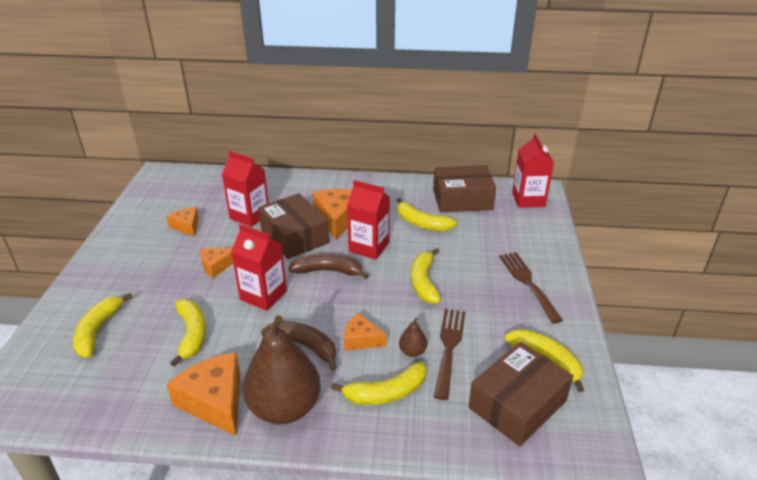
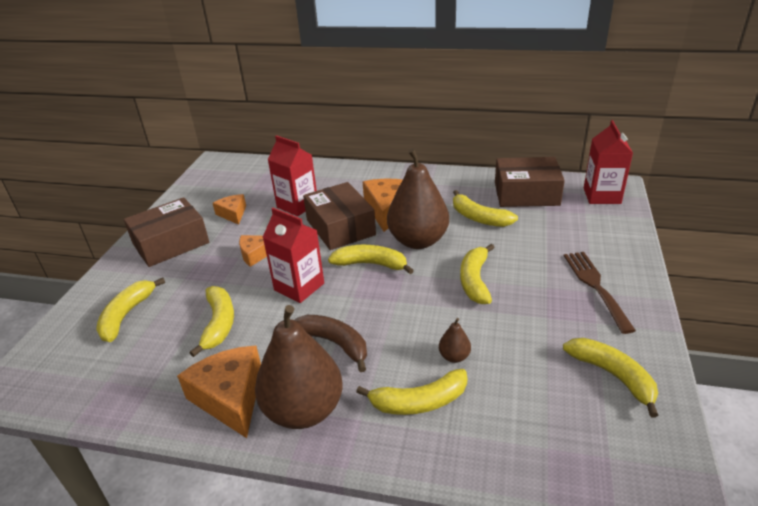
camera: 10 degrees right, 0 degrees up
brown banana [288,253,369,279] -> yellow banana [328,245,414,274]
orange cheese [344,313,387,351] -> none
red carton [347,180,390,260] -> brown pear [387,148,449,249]
brown fork [434,309,465,400] -> none
brown box [468,342,573,446] -> brown box moved to [124,197,209,267]

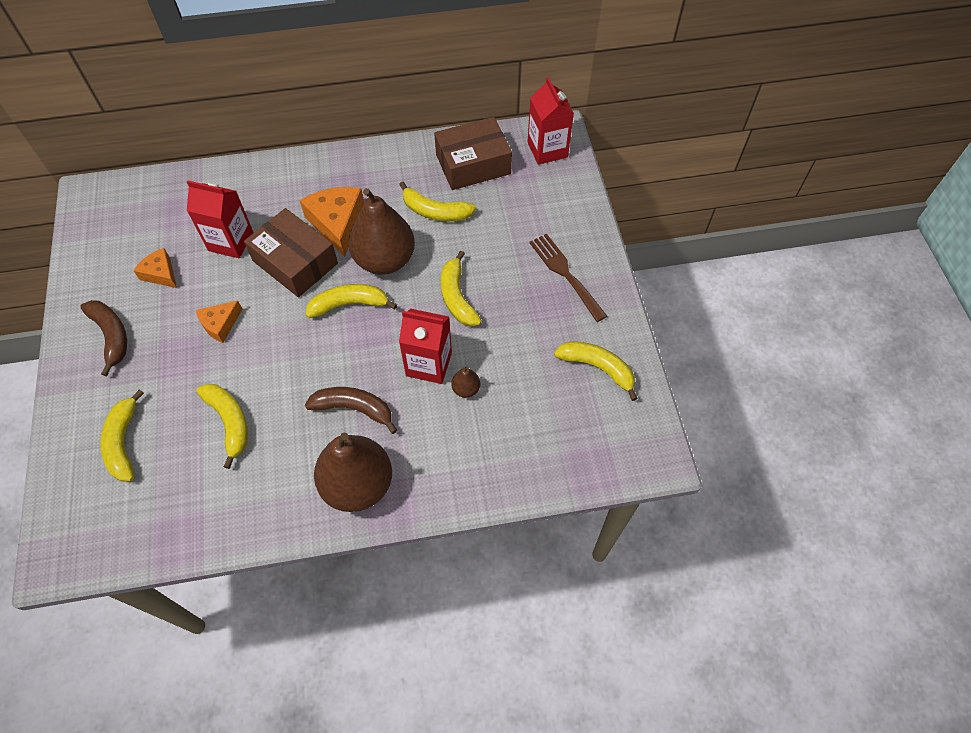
camera: 25 degrees left, 25 degrees up
brown box [124,197,209,267] -> brown banana [80,300,127,376]
orange cheese [177,346,261,438] -> none
red carton [263,208,324,303] -> red carton moved to [399,309,452,384]
yellow banana [356,369,467,415] -> none

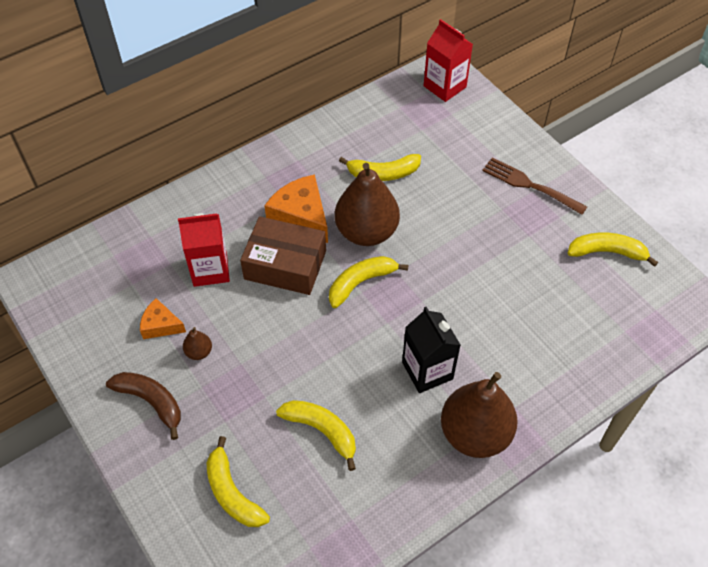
camera: 25 degrees left, 5 degrees down
orange cheese [196,301,243,343] -> none
brown banana [305,387,397,434] -> black carton [402,307,461,393]
red carton [399,309,452,384] -> none
brown box [434,117,512,190] -> none
yellow banana [441,251,482,326] -> none
brown pear [451,366,480,398] -> brown pear moved to [183,327,212,360]

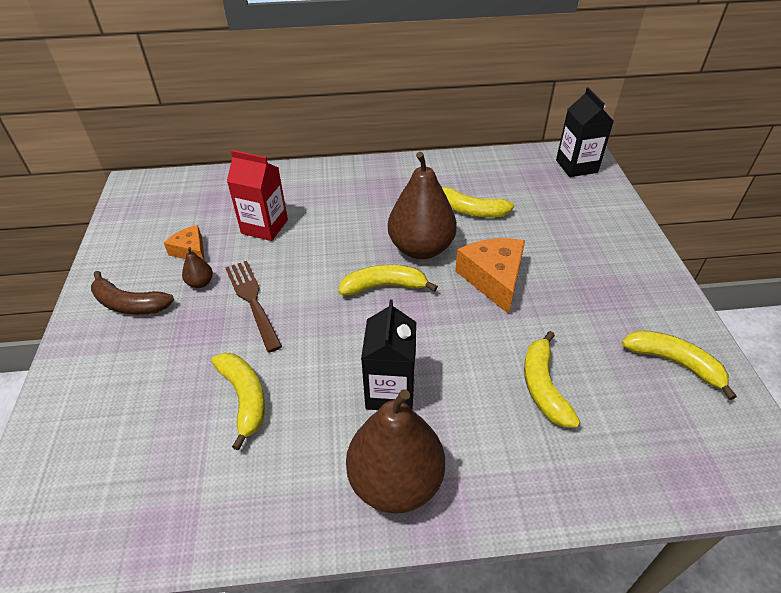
camera: 30 degrees right, 10 degrees down
brown banana [106,372,181,440] -> brown banana turned 135 degrees clockwise [91,271,174,315]
yellow banana [207,436,270,527] -> yellow banana moved to [524,331,580,428]
brown box [240,216,326,295] -> none
orange cheese [264,174,328,243] -> orange cheese moved to [455,238,525,314]
red carton [424,19,473,102] -> black carton [556,87,614,177]
brown fork [482,157,587,215] -> brown fork moved to [225,261,282,352]

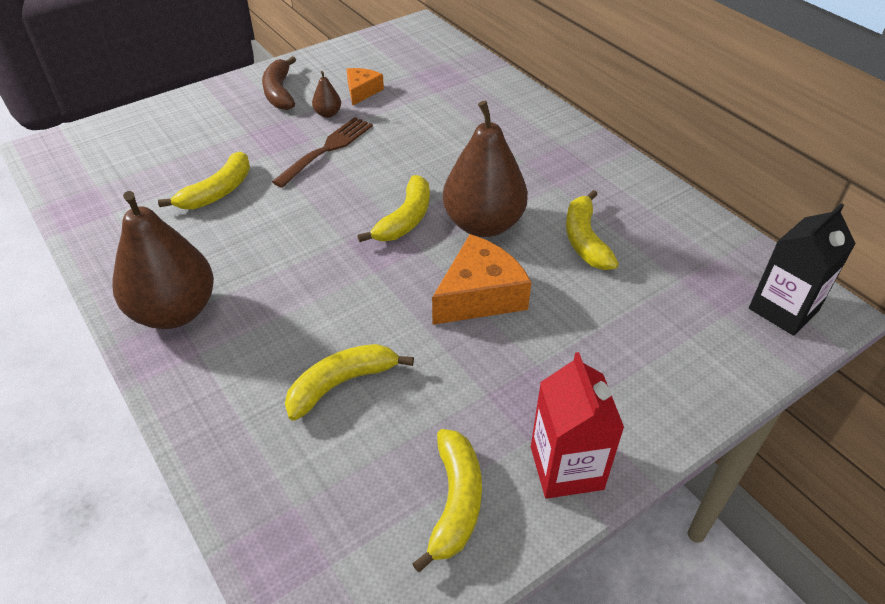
camera: 60 degrees right, 0 degrees up
red carton [227,150,288,241] -> red carton moved to [531,352,624,499]
yellow banana [338,264,438,295] -> yellow banana turned 60 degrees clockwise [357,175,430,242]
black carton [361,300,416,410] -> none

